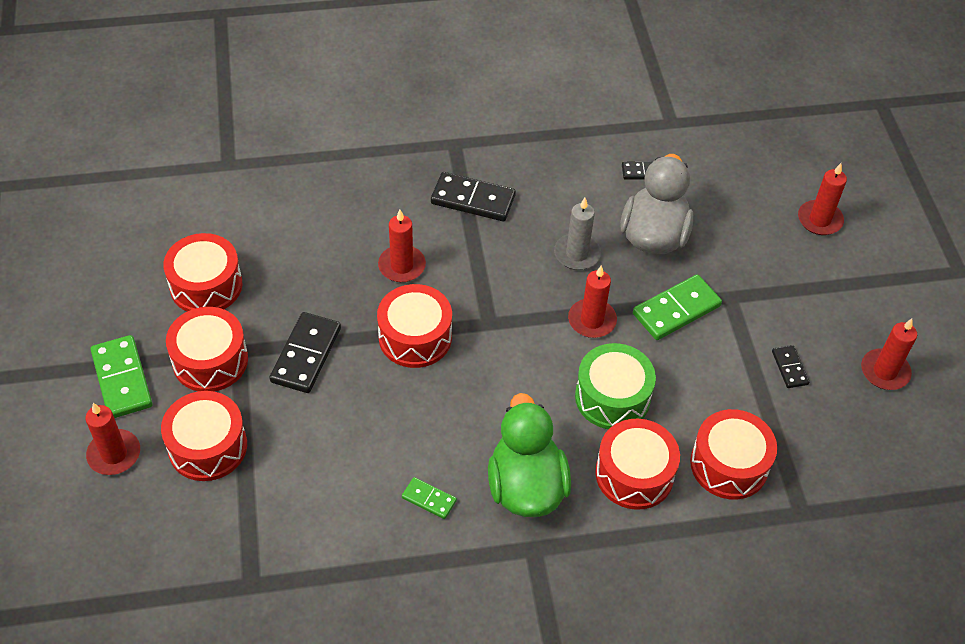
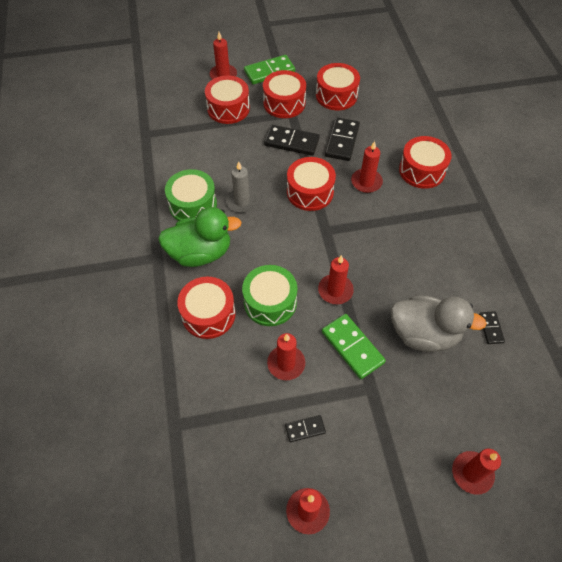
camera: 90 degrees right, 5 degrees up
green domino [402,477,457,519] -> green drum [165,169,217,221]
black domino [431,172,516,221] -> black domino moved to [325,117,360,161]
grey candle [554,198,601,270] -> grey candle moved to [226,161,258,213]
red drum [690,409,777,500] -> red drum moved to [399,136,452,189]
none -> red candle [267,333,305,380]

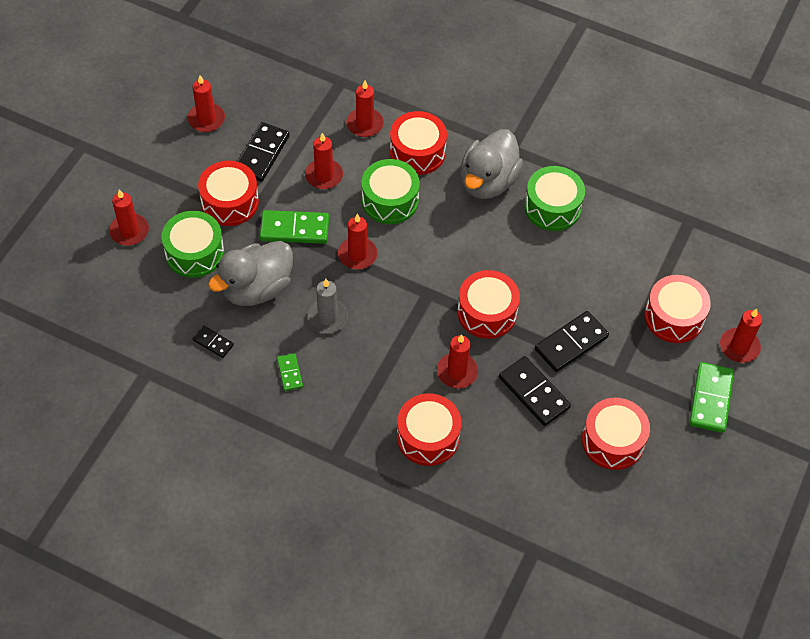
camera: 125 degrees right, 0 degrees up
green duck [158,207,242,267] -> grey duck [461,129,523,199]
grey candle [226,161,258,213] -> grey candle moved to [307,279,348,334]
red drum [263,70,306,118] -> red drum moved to [198,161,259,226]
black domino [285,415,326,442] -> black domino [237,122,290,182], size x1.84
none -> green drum [162,211,224,278]
none -> green domino [277,353,303,391]
none -> red candle [346,81,384,137]

